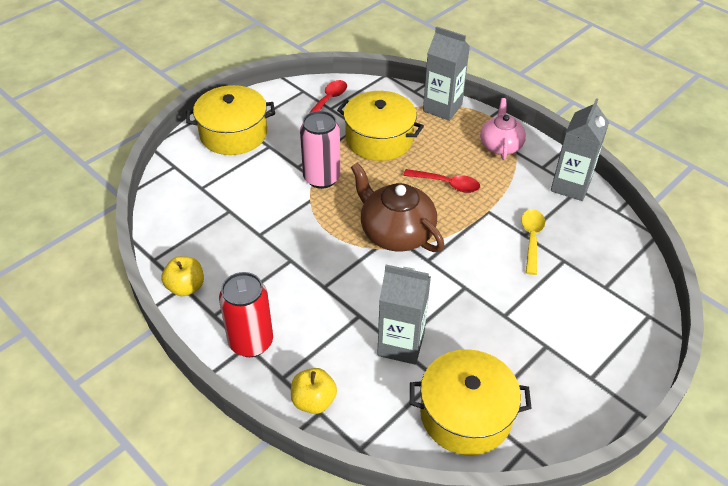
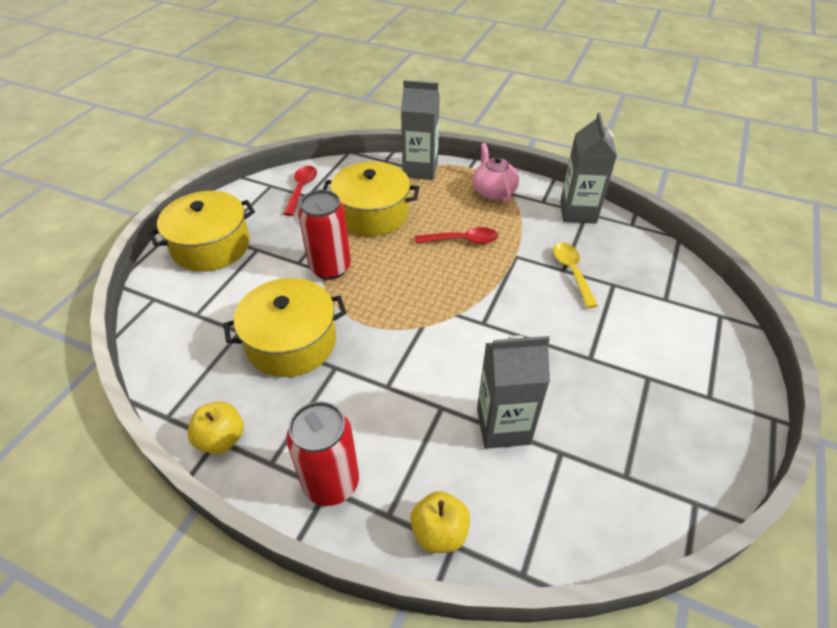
camera: 20 degrees left, 0 degrees up
pink can [300,111,341,189] -> red can [298,190,351,280]
brown teapot [351,162,444,252] -> none
yellow pot [410,349,532,455] -> yellow pot moved to [223,278,346,377]

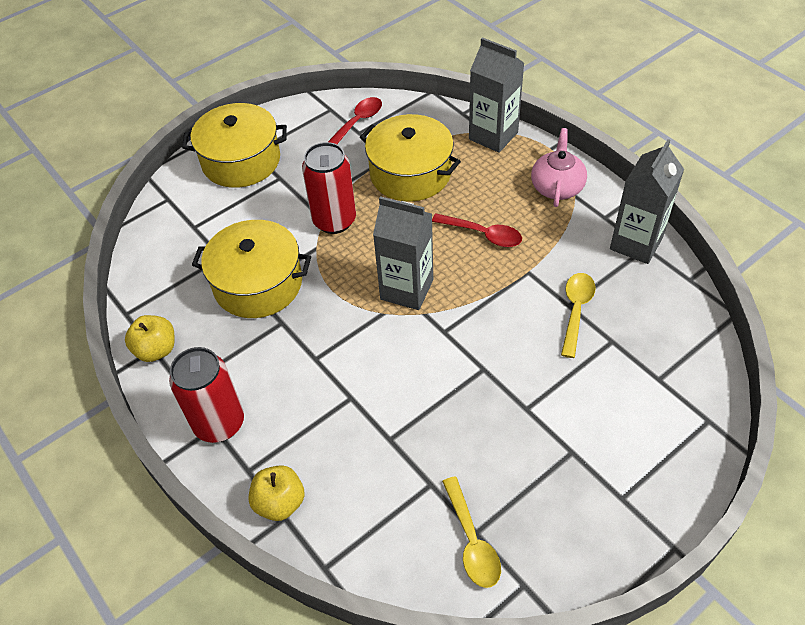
camera: 30 degrees right, 5 degrees up
grey carton [477,335,550,449] -> grey carton moved to [373,196,433,310]
none -> yellow spoon [442,477,501,588]

